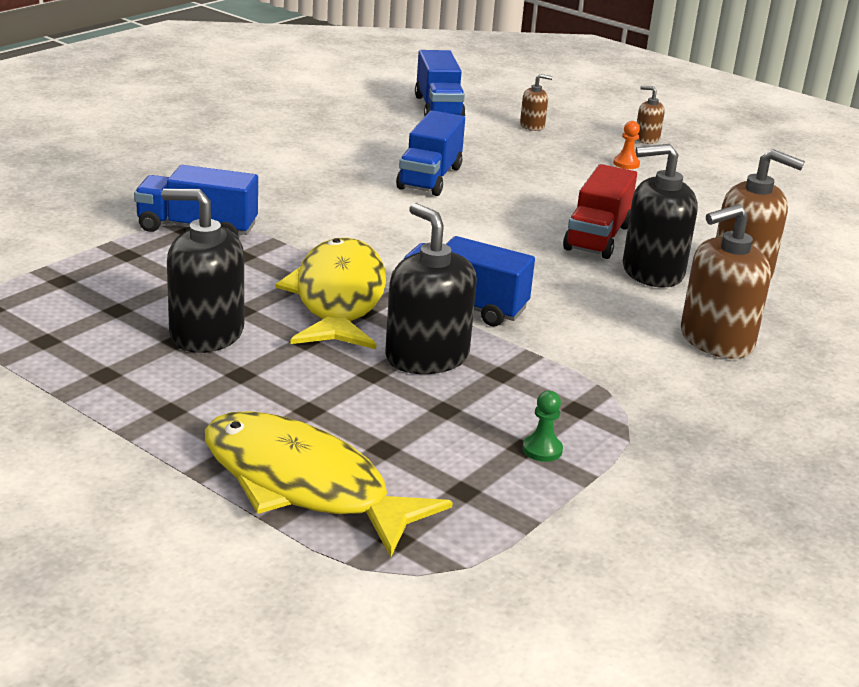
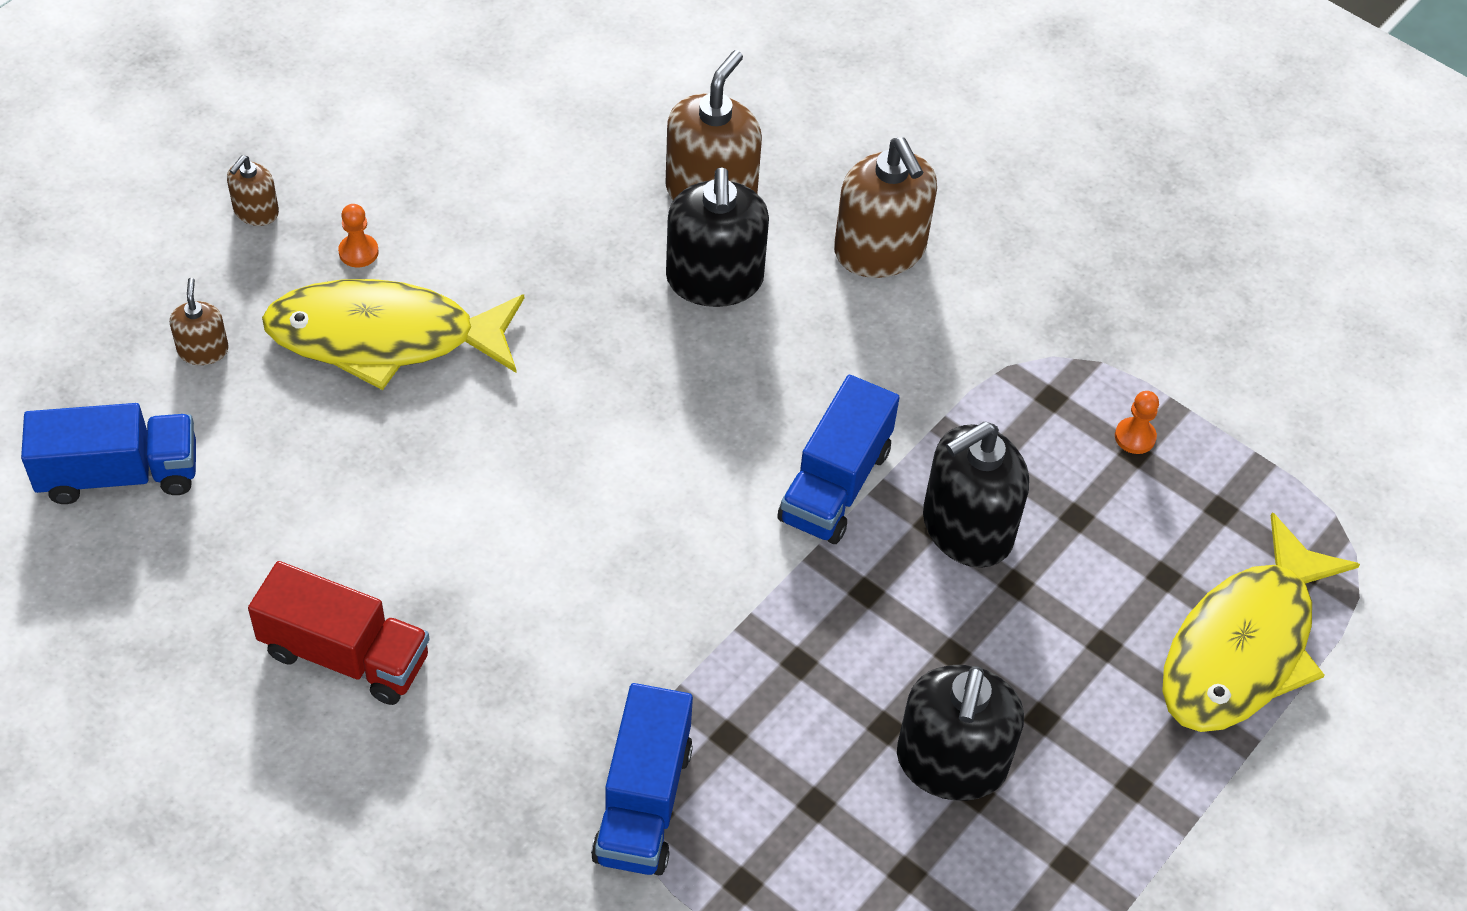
camera: 90 degrees left, 25 degrees up
yellow fish [275,237,386,349] -> yellow fish moved to [262,279,524,390]
blue truck [396,110,465,196] -> none
green pawn [523,391,563,462] -> orange pawn [1115,391,1159,454]
red truck [563,164,637,259] -> red truck moved to [248,561,429,705]

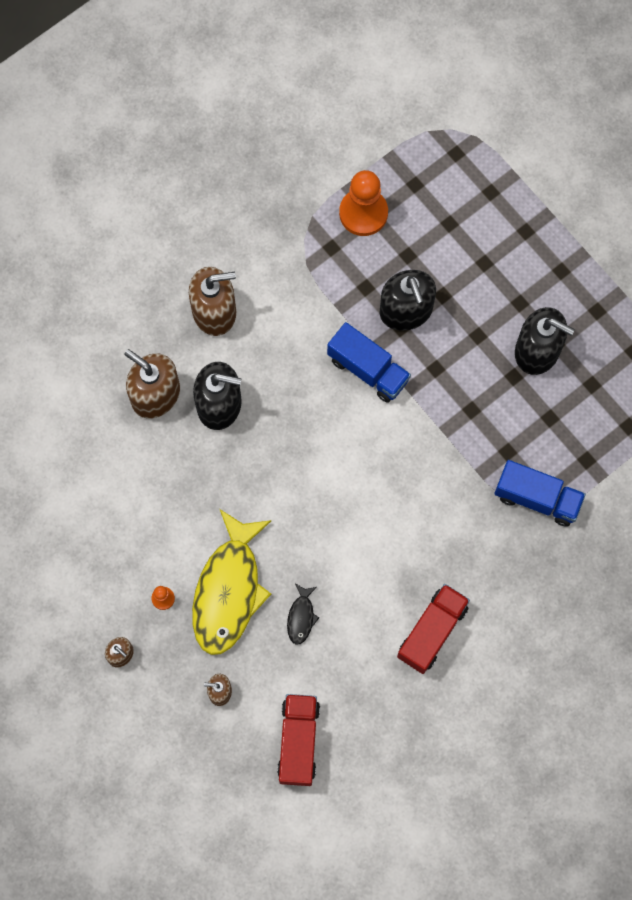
camera: 75 degrees left, 20 degrees up
blue truck [21,403,196,504] -> red truck [277,694,320,786]
orange pawn [1115,391,1159,454] -> orange pawn [339,170,388,236], size x2.25
yellow fish [1162,512,1360,732] -> none
none -> black fish [287,584,319,645]

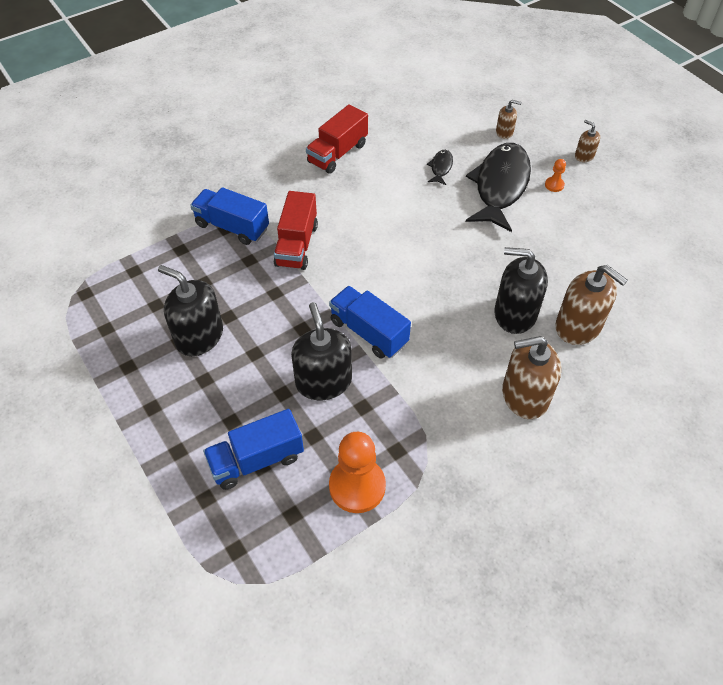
camera: 175 degrees left, 20 degrees down
yellow fish [192,509,272,655] -> black fish [466,143,531,232]
red truck [277,694,320,786] -> red truck moved to [274,191,318,270]
none -> blue truck [203,409,304,490]

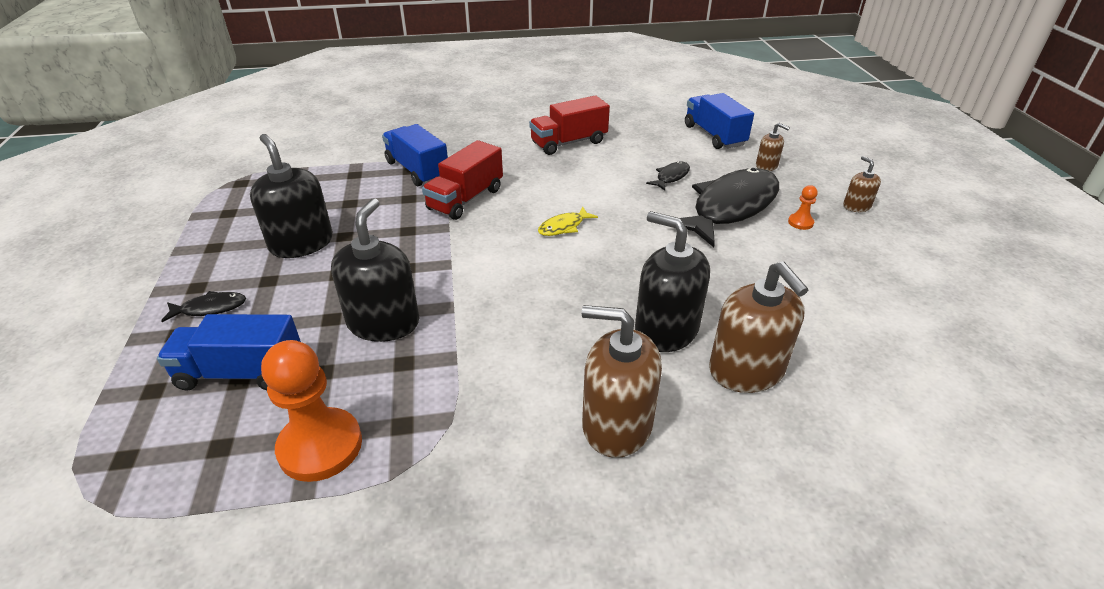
camera: 25 degrees right, 15 degrees down
blue truck [329,286,411,359] -> blue truck moved to [685,93,754,149]
none -> black fish [161,291,246,322]
none -> yellow fish [538,207,598,236]

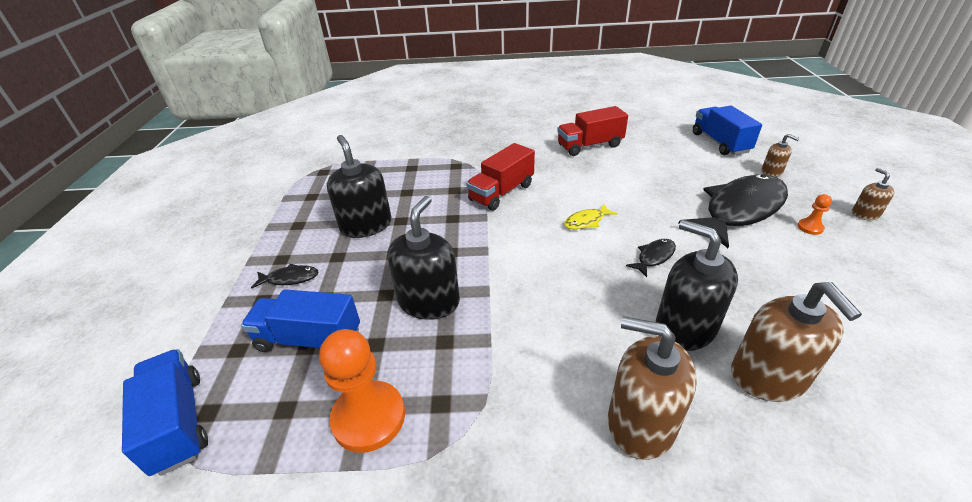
camera: 10 degrees right, 0 degrees up
blue truck [382,124,448,186] -> blue truck moved to [122,349,208,476]
black fish [646,161,690,191] -> black fish moved to [626,239,676,277]

